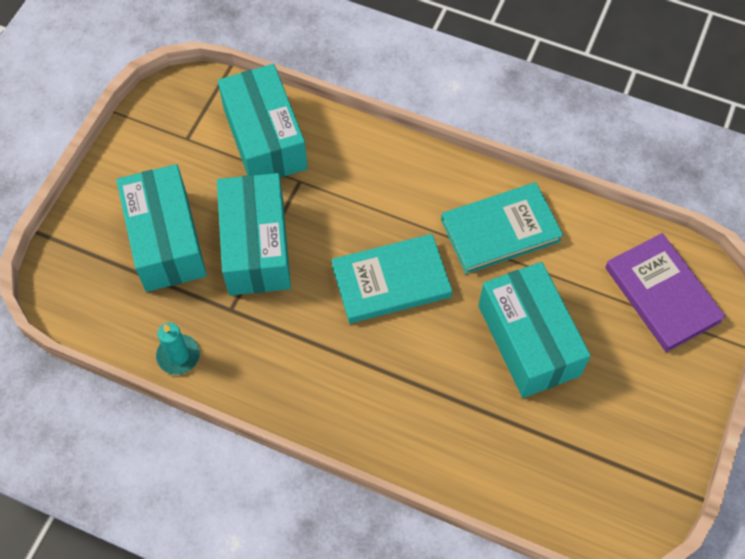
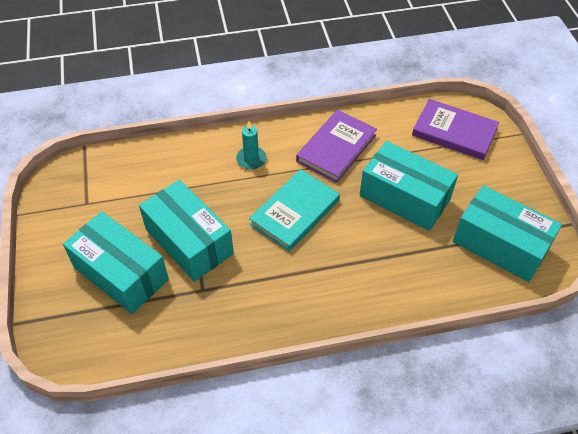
camera: 35 degrees left, 10 degrees down
turquoise candle [156,323,200,375] -> turquoise candle moved to [236,122,267,170]
turquoise box [218,64,308,178] -> turquoise box moved to [453,185,562,282]
turquoise book [441,182,563,274] -> purple book [296,110,377,183]

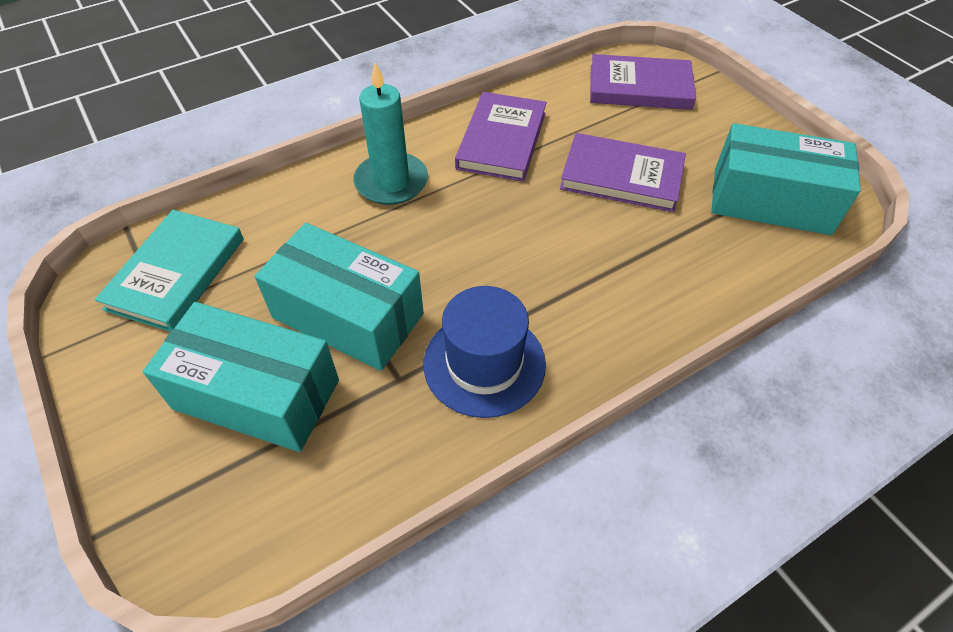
camera: 20 degrees left, 0 degrees up
turquoise candle [236,122,267,170] -> turquoise candle [353,62,428,205], size x1.64
turquoise book [249,169,340,251] -> turquoise book moved to [95,210,243,332]
turquoise box [360,141,458,231] -> purple book [560,133,686,212]
none -> blue hat [423,286,546,418]

